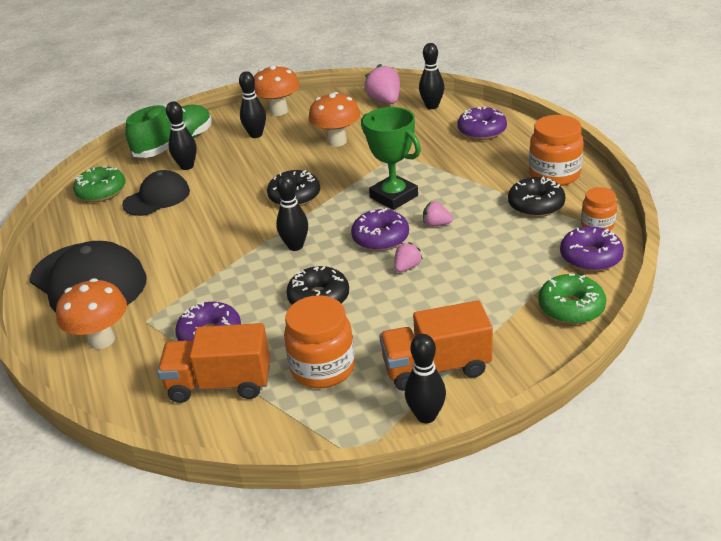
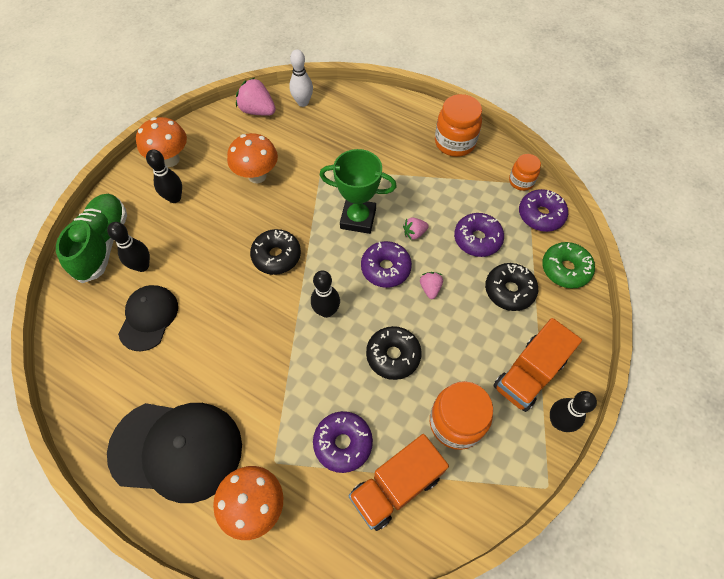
camera: 40 degrees left, 25 degrees up
green donut [73,166,125,202] -> none
black bowling pin [419,43,444,109] -> white bowling pin [289,49,313,107]
purple donut [457,107,507,140] -> purple donut moved to [454,213,504,257]
black donut [508,177,565,217] -> black donut moved to [485,263,538,311]

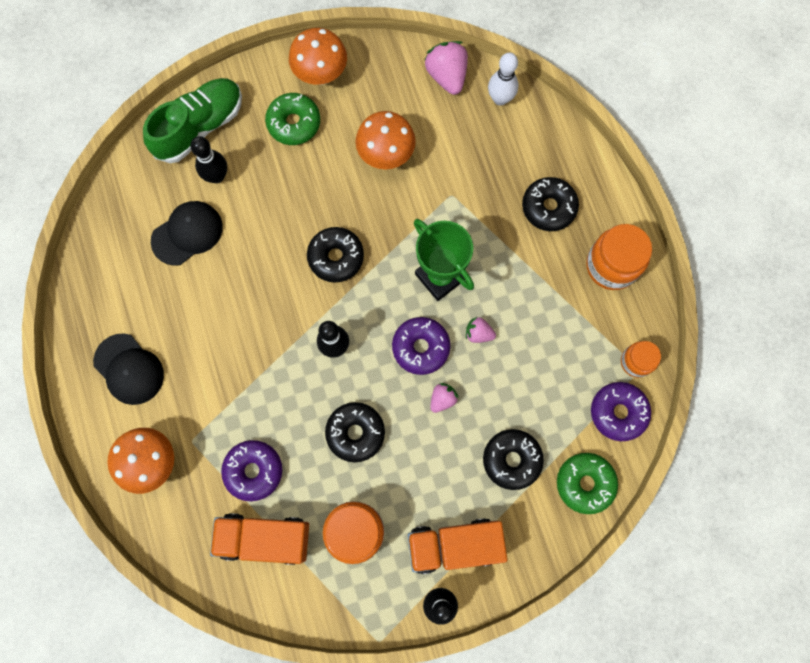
camera: 40 degrees right, 15 degrees up
black cap [107,403,242,503] -> black cap [93,333,164,405], size x0.60
black bowling pin [146,149,182,203] -> green donut [265,93,320,145]
purple donut [454,213,504,257] -> none
none -> black donut [522,177,579,231]

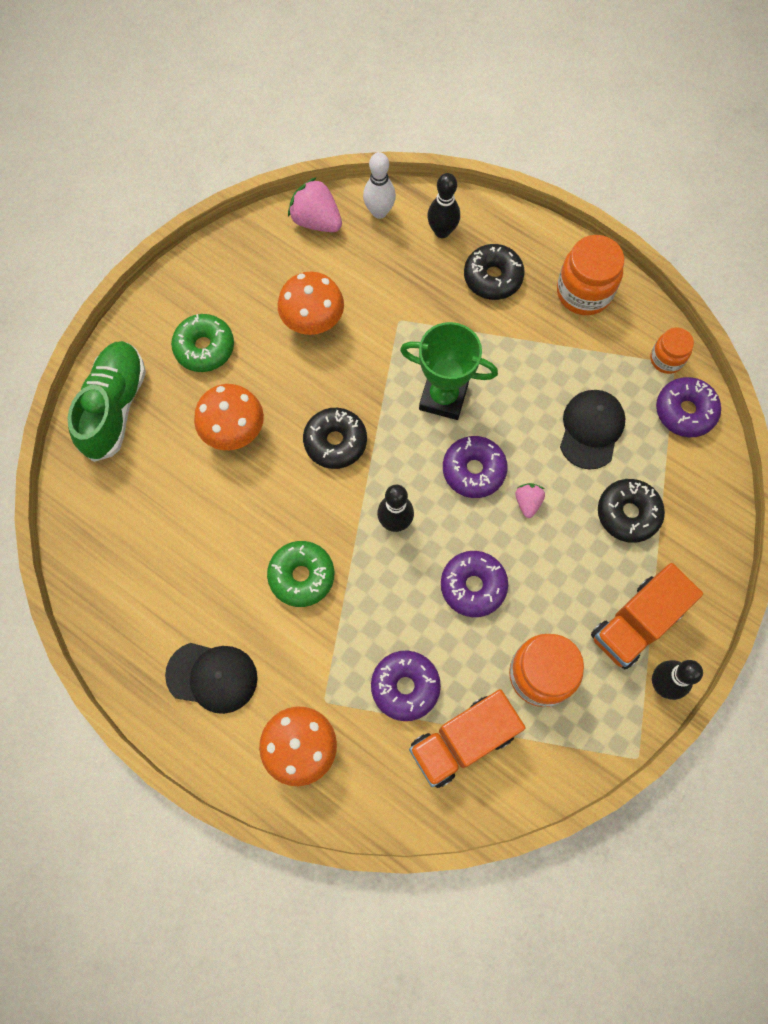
camera: 35 degrees left, 5 degrees down
black cap [151,201,223,266] -> black cap moved to [560,390,626,469]
black bowling pin [190,136,227,183] -> black bowling pin moved to [427,173,460,238]
orange mushroom [289,28,347,85] -> orange mushroom moved to [194,384,264,450]
black donut [325,402,385,462] -> purple donut [441,551,508,617]
pink strawberry [466,317,496,343] -> none
green donut [557,453,618,514] -> green donut moved to [267,541,334,607]

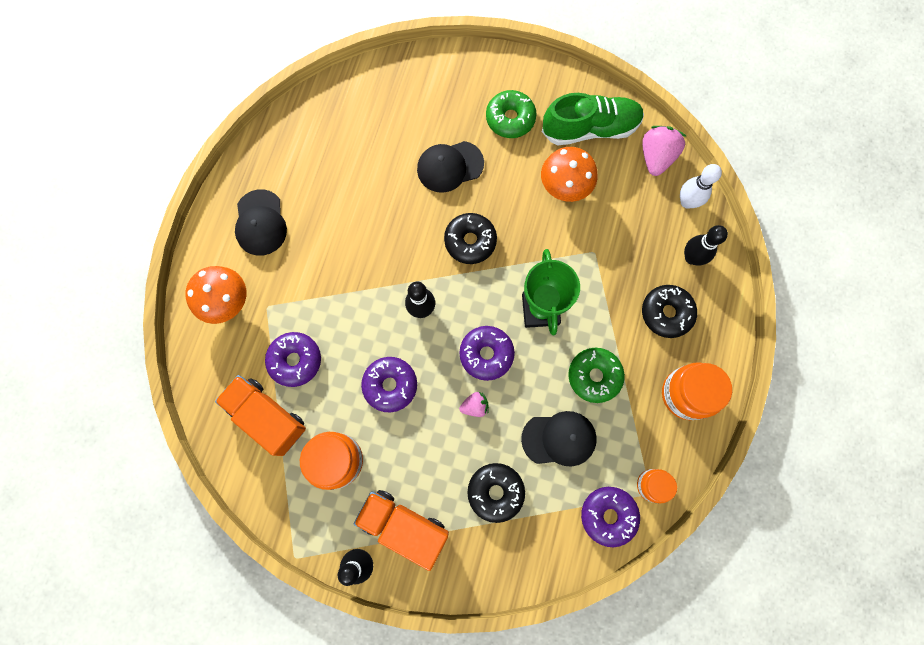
camera: 70 degrees right, 5 degrees up
green shoe [68,341,146,462] -> green shoe moved to [542,93,644,145]
orange mushroom [194,384,264,450] -> black cap [417,141,484,193]
green donut [267,541,334,607] -> green donut moved to [568,348,625,403]

